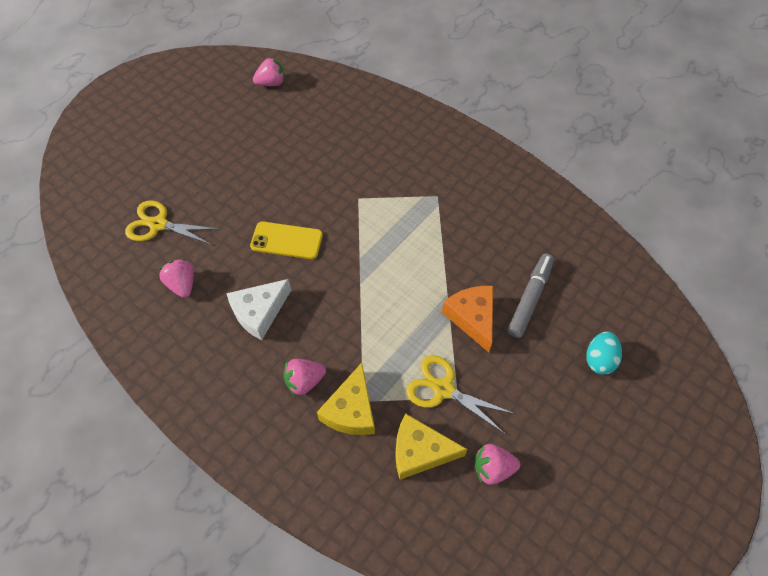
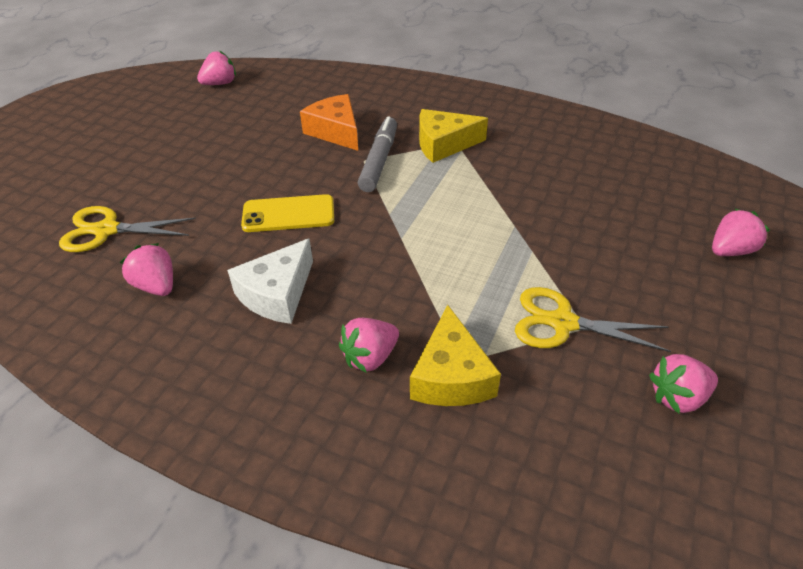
camera: 15 degrees left, 15 degrees down
yellow cheese [395,413,468,480] -> yellow cheese moved to [419,109,488,163]
orange cheese [442,286,493,352] -> orange cheese moved to [300,94,358,151]
grey marker [507,254,554,338] -> grey marker moved to [358,116,397,192]
turquoise egg [586,332,622,375] -> pink strawberry [712,209,770,256]

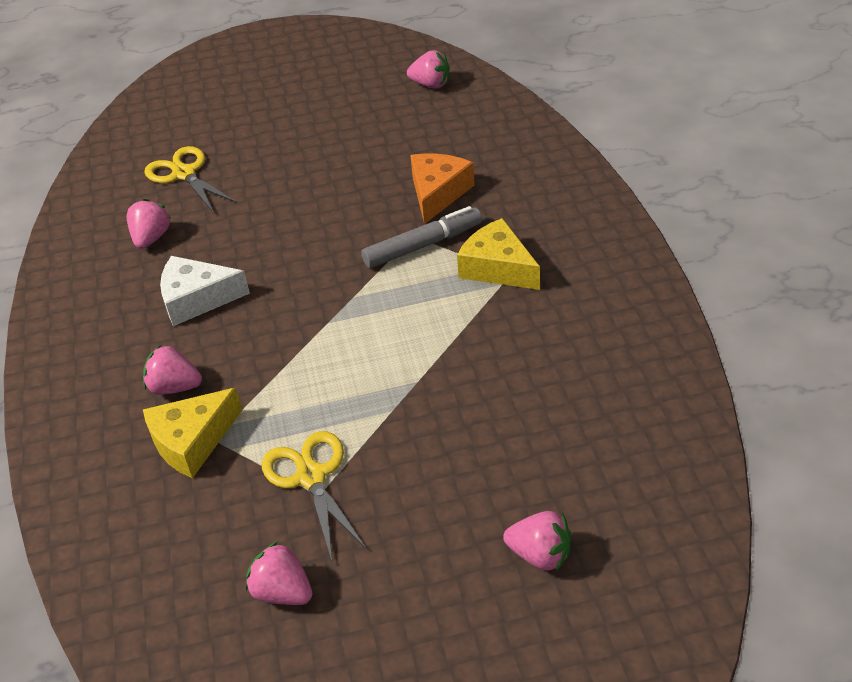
camera: 55 degrees right, 0 degrees up
yellow phone [241,194,334,232] -> none

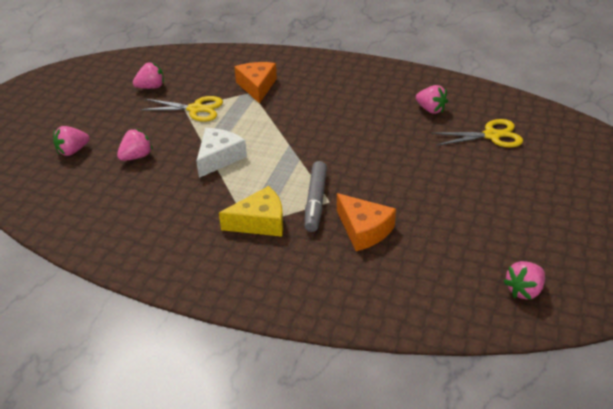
camera: 120 degrees right, 5 degrees down
pink strawberry [143,345,202,395] -> pink strawberry moved to [117,129,153,161]
yellow cheese [143,388,242,478] -> orange cheese [235,62,277,104]
white cheese [160,256,250,326] -> white cheese moved to [196,128,247,178]

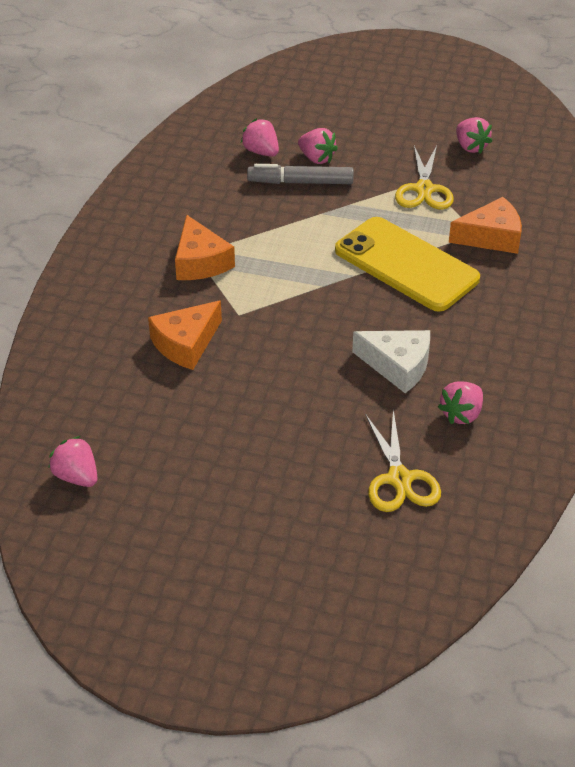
camera: 85 degrees right, 5 degrees up
pink strawberry [53,126,90,156] -> pink strawberry moved to [241,119,279,157]
white cheese [196,128,247,178] -> white cheese moved to [352,330,430,393]
yellow cheese [219,186,283,237] -> orange cheese [175,215,235,280]
grey marker [305,161,327,232] -> grey marker moved to [247,164,354,184]
none -> yellow phone [335,217,480,312]

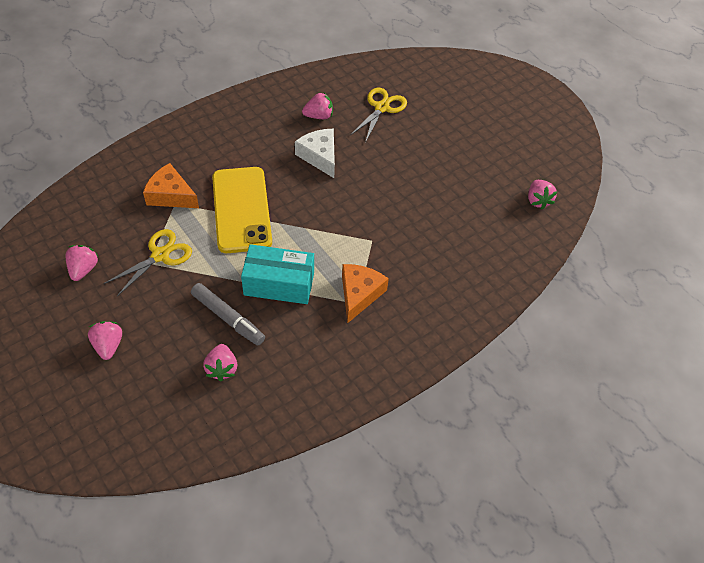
camera: 145 degrees left, 10 degrees up
orange cheese [148,300,222,370] -> none
pink strawberry [298,128,338,164] -> pink strawberry moved to [88,321,122,360]
none -> turquoise box [241,244,314,304]

